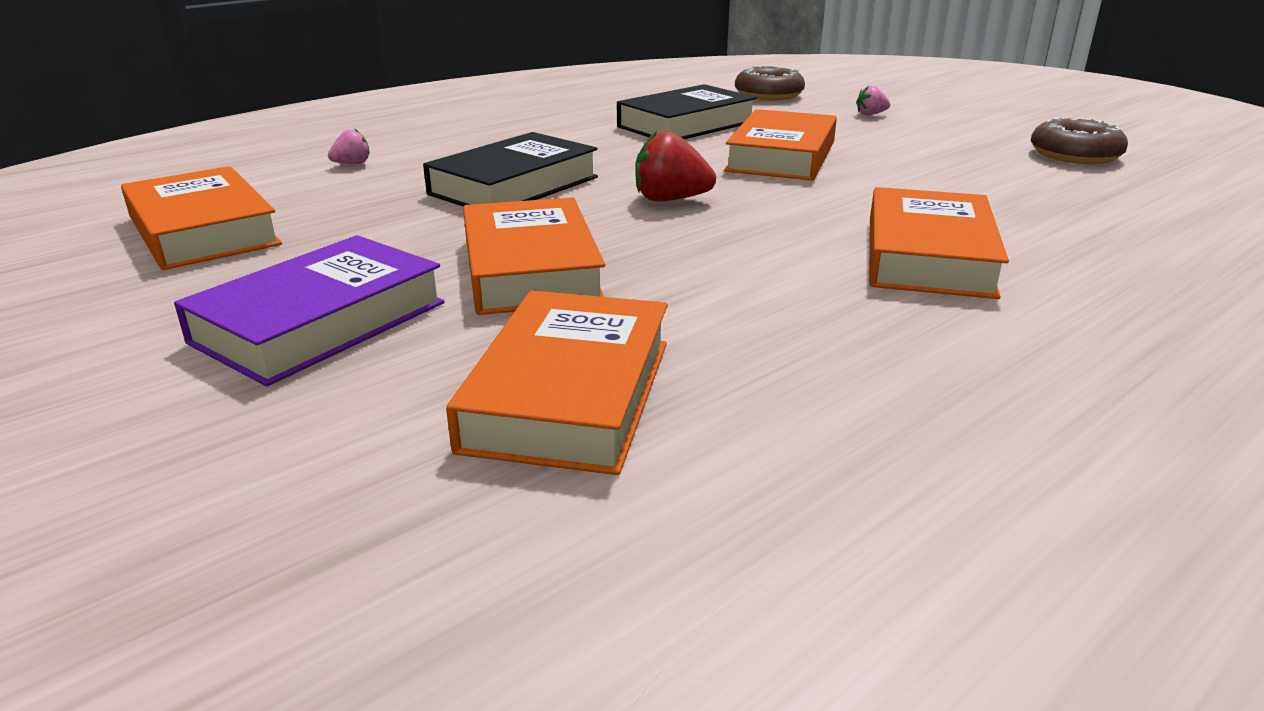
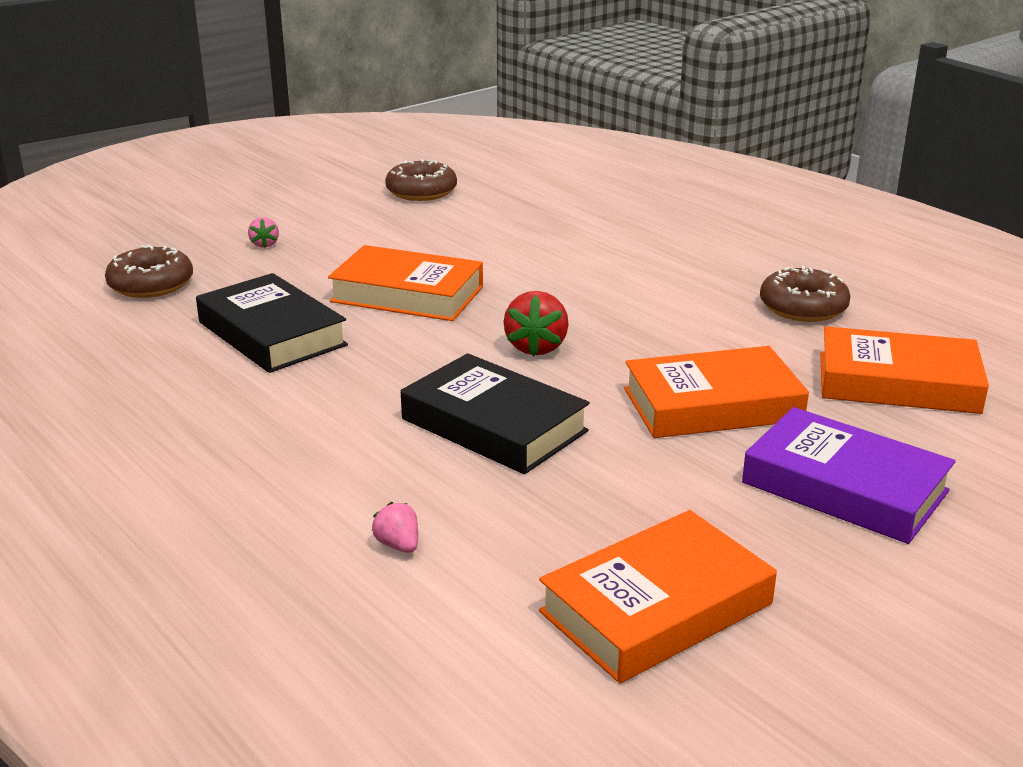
camera: 90 degrees left, 0 degrees up
orange book [869,187,1009,299] -> none
none -> brown donut [760,266,850,322]

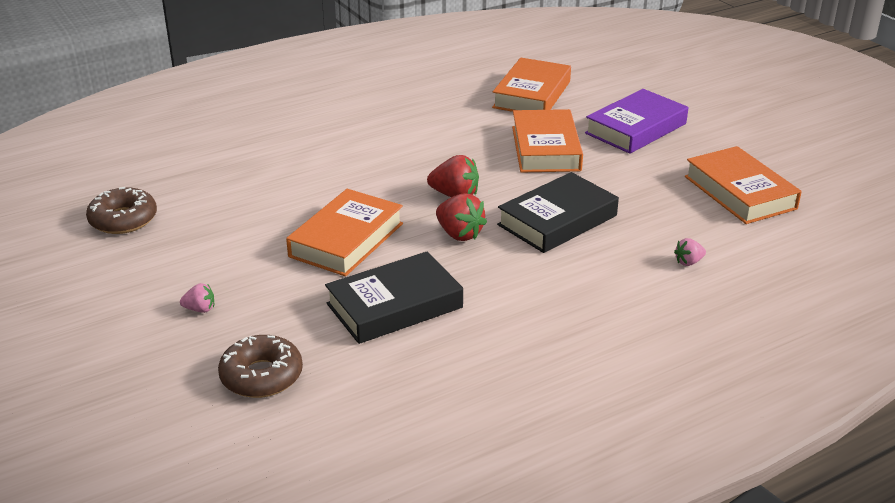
camera: 80 degrees left, 5 degrees up
brown donut [760,266,850,322] -> none
none -> red strawberry [436,193,487,241]

